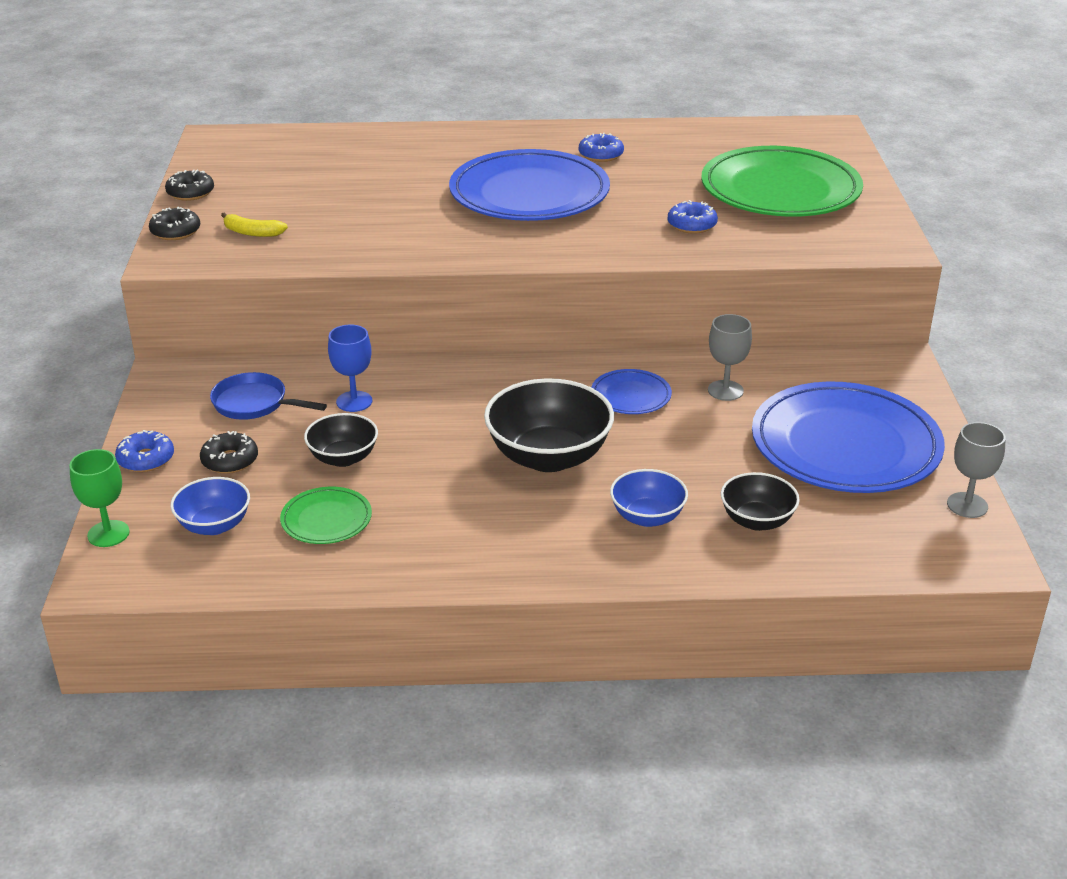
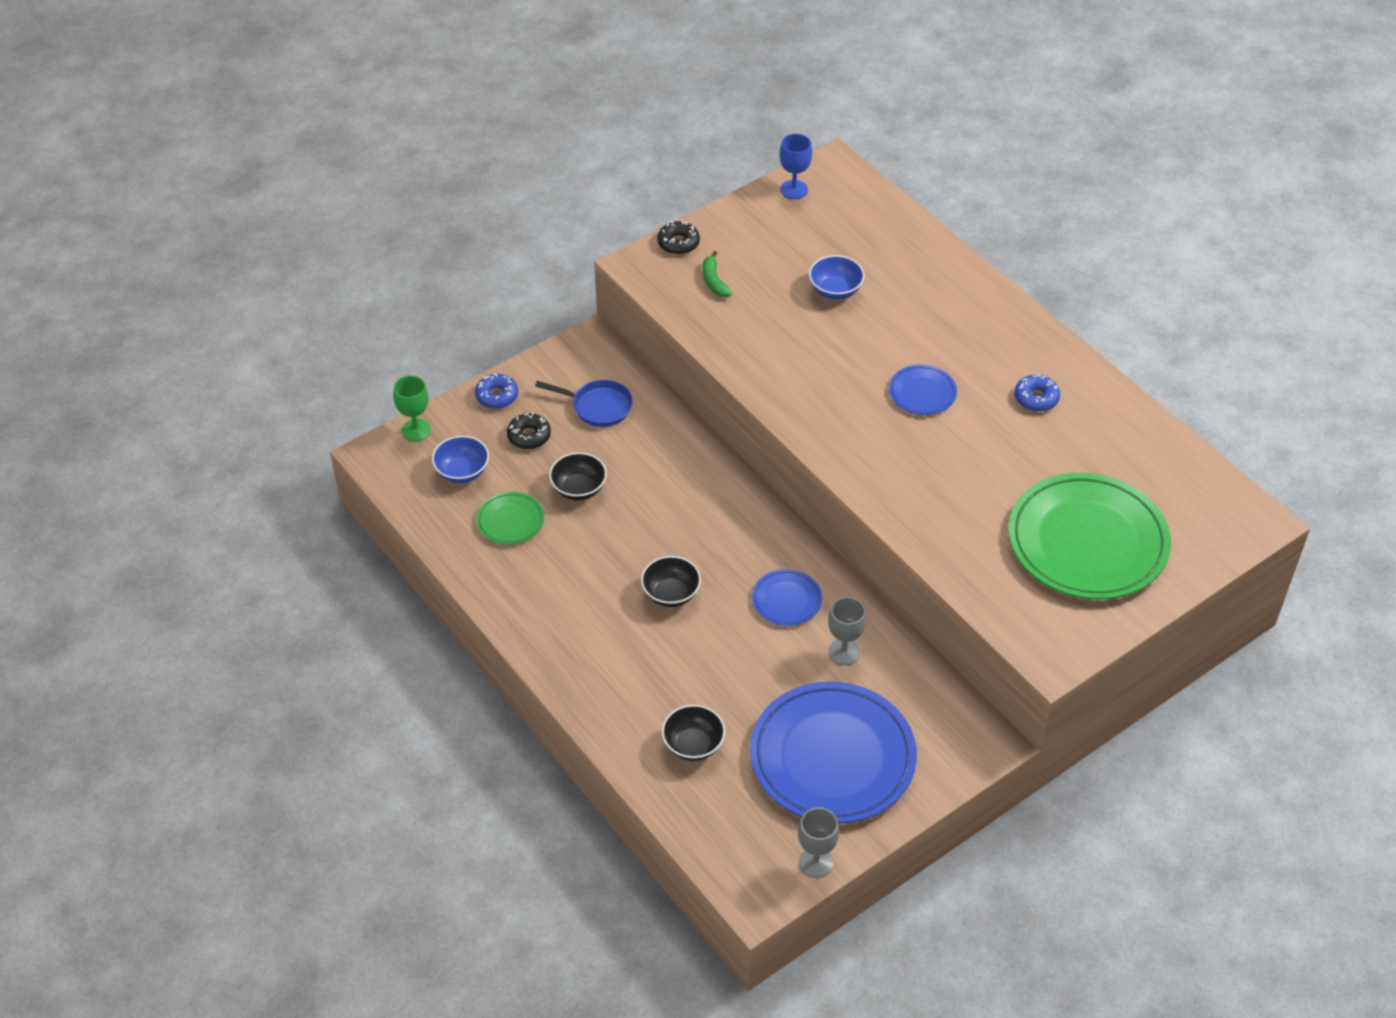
camera: 55 degrees right, 15 degrees up
black donut [165,170,214,201] -> none
blue pan [210,372,327,420] -> blue pan turned 120 degrees clockwise [535,380,633,427]
yellow banana [221,212,288,237] -> green banana [703,251,732,297]
blue goblet [328,325,372,412] -> blue goblet moved to [779,134,812,199]
blue plate [449,149,610,221] -> blue plate [889,364,957,415], size x0.45
black bowl [484,378,614,472] -> black bowl [641,556,701,607], size x0.57
blue bowl [610,469,688,527] -> blue bowl moved to [809,255,865,300]
blue donut [668,200,718,234] -> none

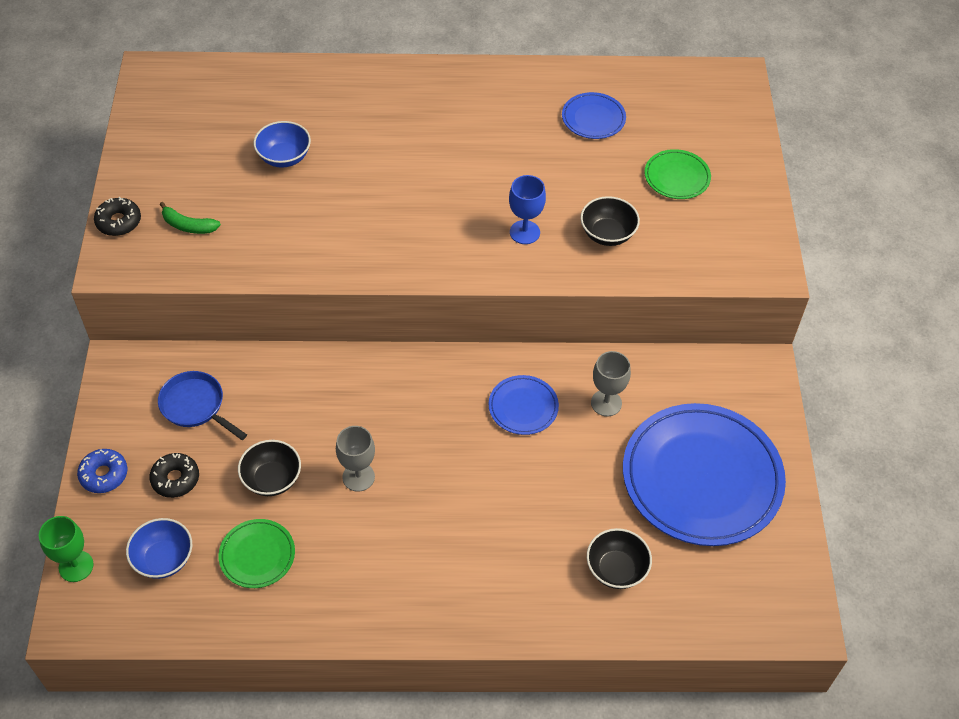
camera: 55 degrees left, 5 degrees up
blue pan [535,380,633,427] -> blue pan turned 105 degrees counterclockwise [158,371,247,440]
black bowl [641,556,701,607] -> black bowl moved to [580,196,640,246]
blue goblet [779,134,812,199] -> blue goblet moved to [509,175,546,244]
grey goblet [798,807,839,878] -> grey goblet moved to [336,426,375,492]
blue plate [889,364,957,415] -> blue plate moved to [562,92,626,139]
green plate [1008,473,1171,599] -> green plate [644,149,711,199], size x0.45
blue donut [1015,374,1060,412] -> none

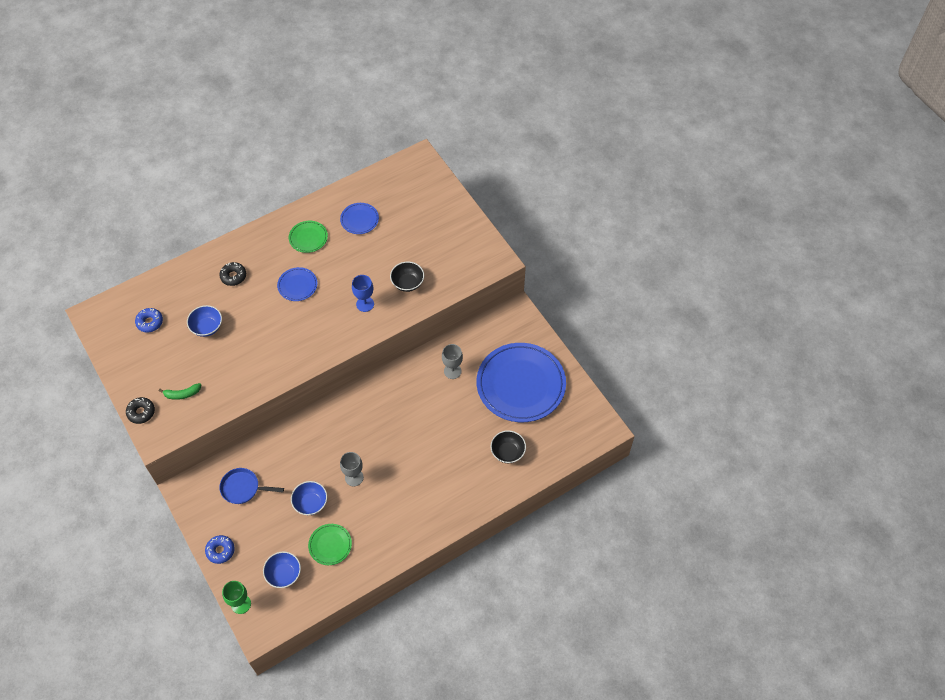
camera: 30 degrees left, 5 degrees up
black donut [149,453,199,498] -> black donut moved to [219,262,246,286]
black bowl [238,440,301,496] -> blue bowl [291,481,327,515]
blue plate [488,375,559,435] -> blue plate moved to [277,267,318,301]
green plate [644,149,711,199] -> green plate moved to [289,221,328,253]
none -> blue donut [135,308,163,332]

